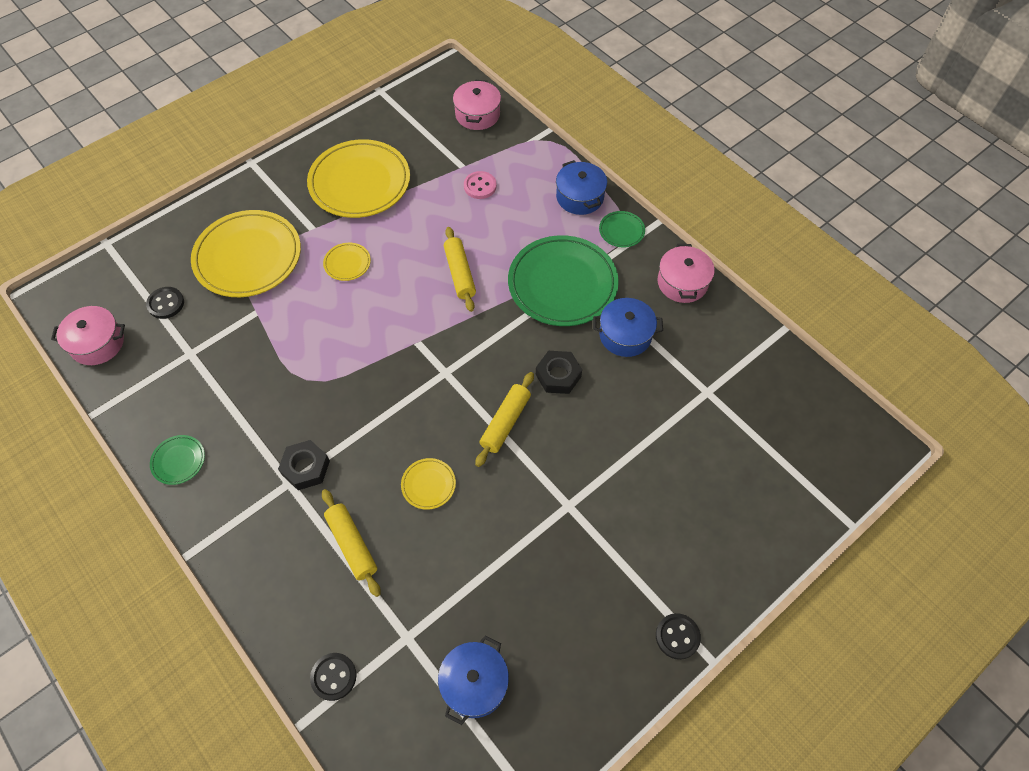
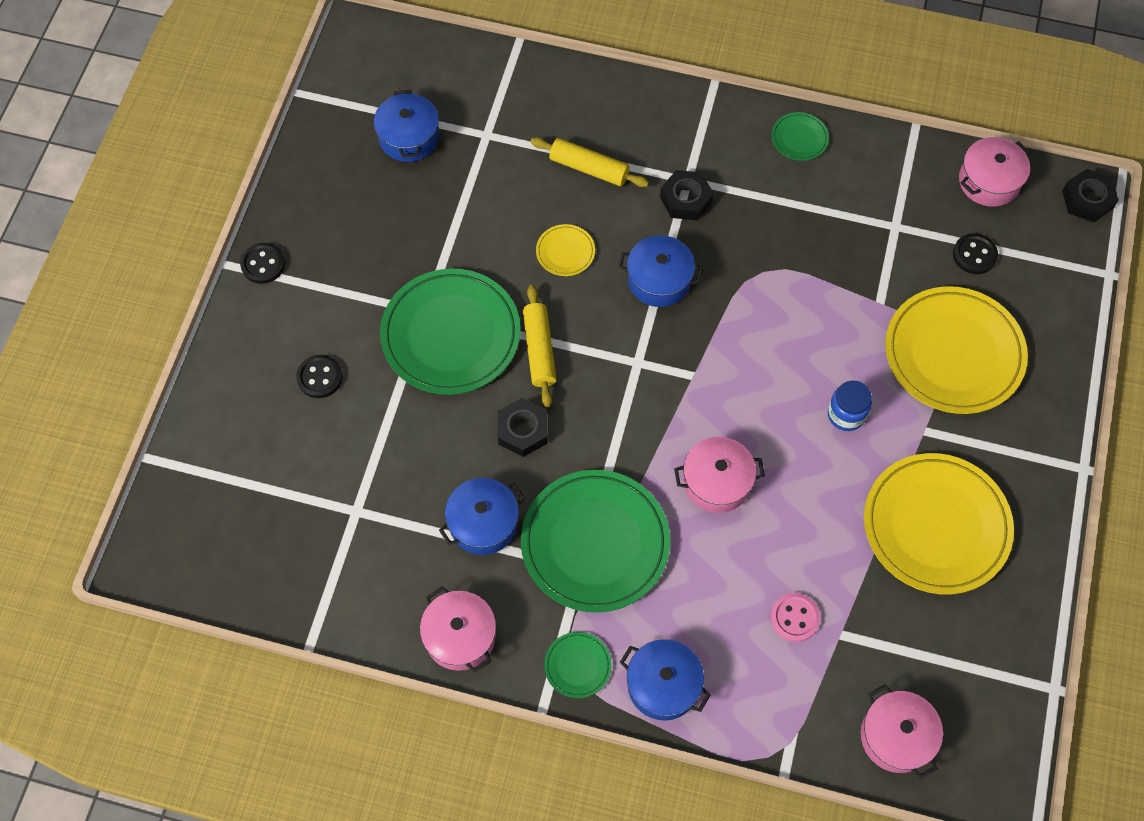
camera: 145 degrees right, 5 degrees up
black button [310,653,357,701] -> black button moved to [296,355,343,398]
yellow plate [323,243,371,281] -> blue jar [828,381,872,431]
yellow rolling pin [444,227,476,312] -> pink pot [674,437,765,513]
none -> green plate [380,269,521,395]
none -> blue pot [618,235,703,307]
none -> black nut [1062,169,1119,222]

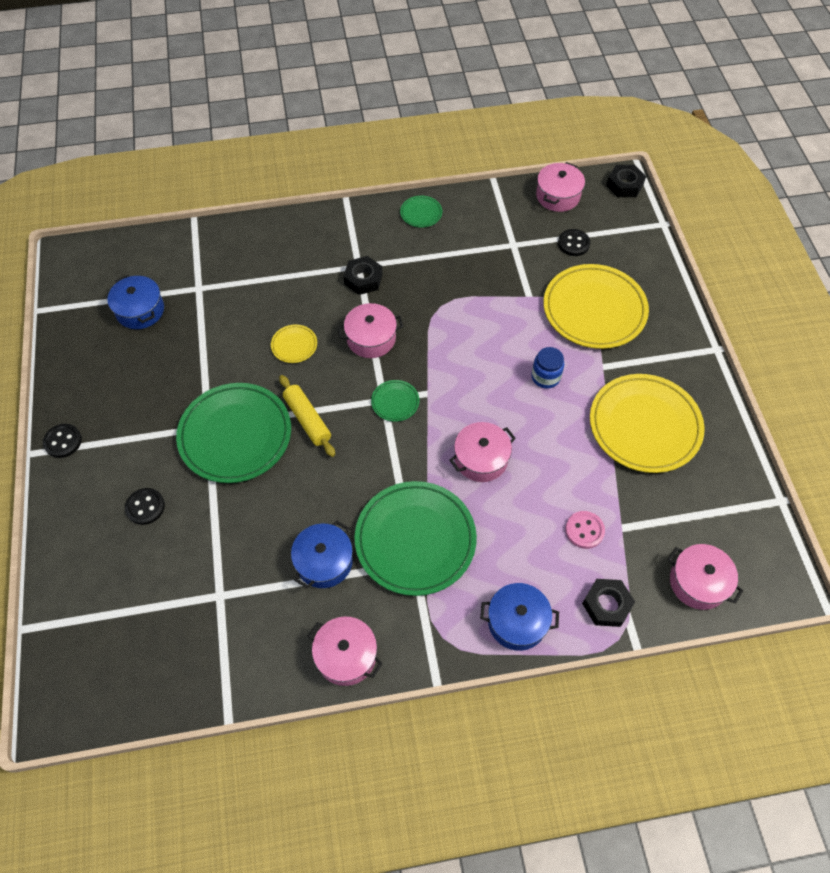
camera: 25 degrees left, 5 degrees down
black nut [498,398,548,457] -> black nut moved to [582,579,635,627]
yellow rolling pin [531,137,649,187] -> none
green plate [544,632,612,698] -> green plate moved to [371,380,419,422]
blue pot [618,235,703,307] -> pink pot [337,303,403,358]

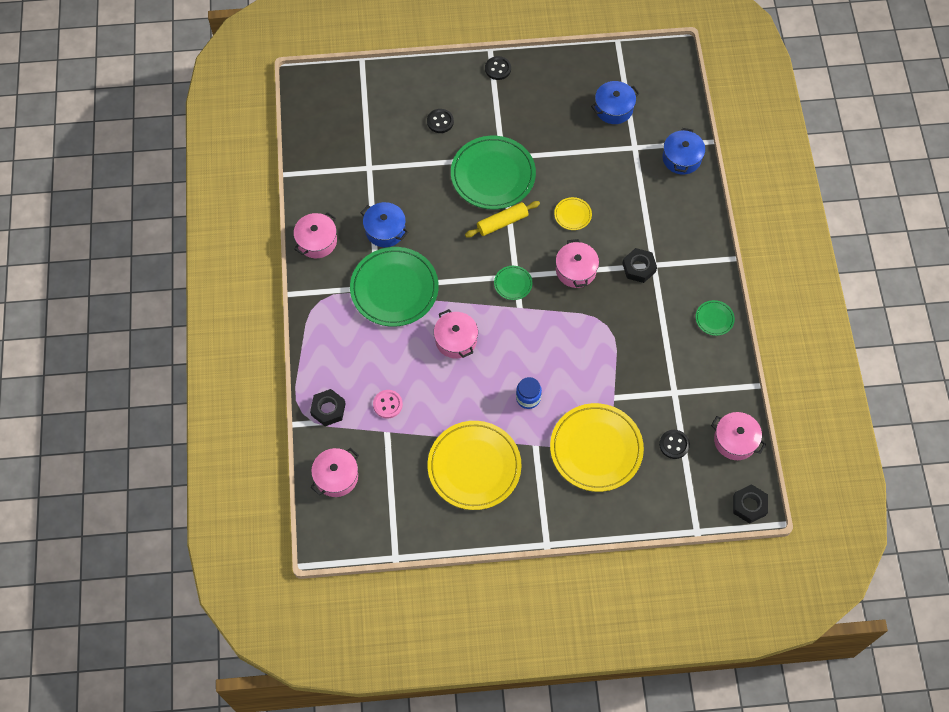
camera: 95 degrees right, 5 degrees up
blue pot [480,583,559,651] -> blue pot moved to [663,128,705,175]

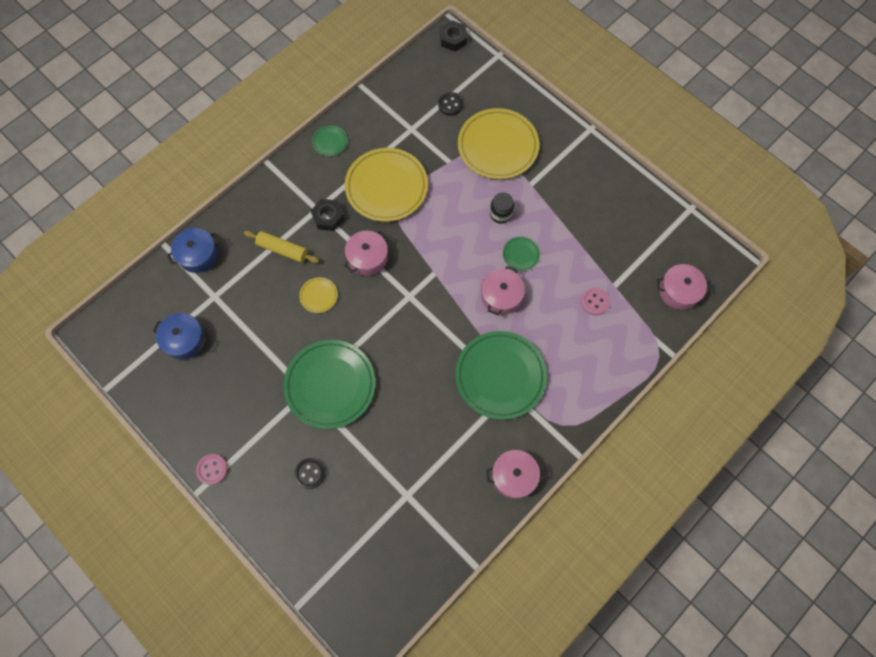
camera: 130 degrees left, 5 degrees up
black nut [310,389,346,426] -> none
blue pot [361,202,408,247] -> none
yellow plate [427,421,521,510] -> yellow plate moved to [345,148,428,222]
yellow rolling pin [465,201,540,238] -> yellow rolling pin moved to [244,231,319,263]
black button [485,56,511,80] -> pink button [196,454,228,485]
green plate [494,266,533,300] -> green plate moved to [503,237,540,271]
blue jar [516,377,542,409] -> black jar [490,192,514,224]
pink pot [711,412,766,460] -> none

